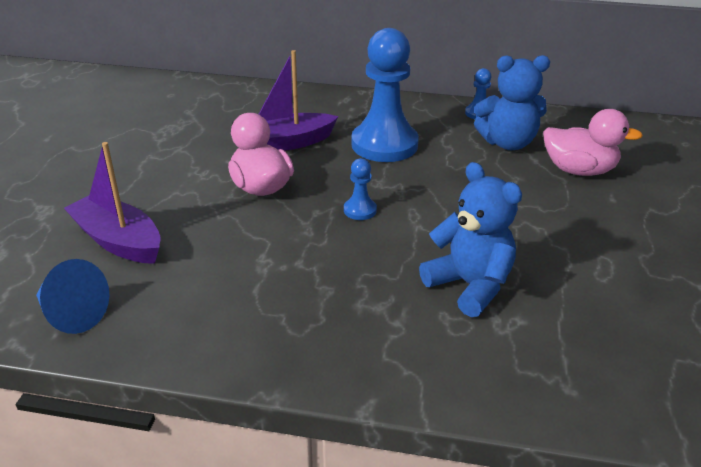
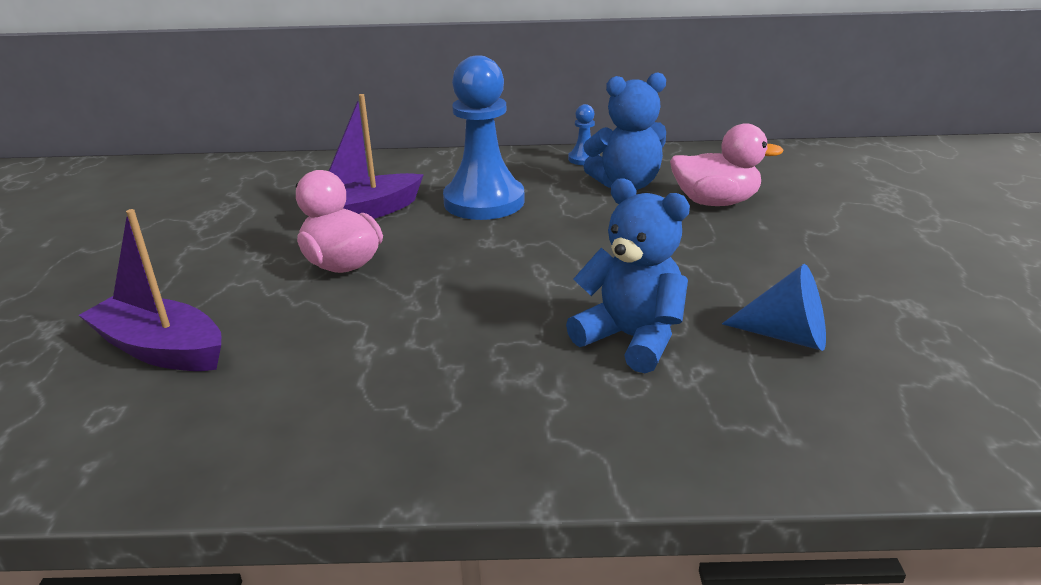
camera: 10 degrees left, 5 degrees down
blue cone [36,259,109,334] -> blue cone moved to [722,264,826,351]
blue pawn [344,158,377,220] -> none

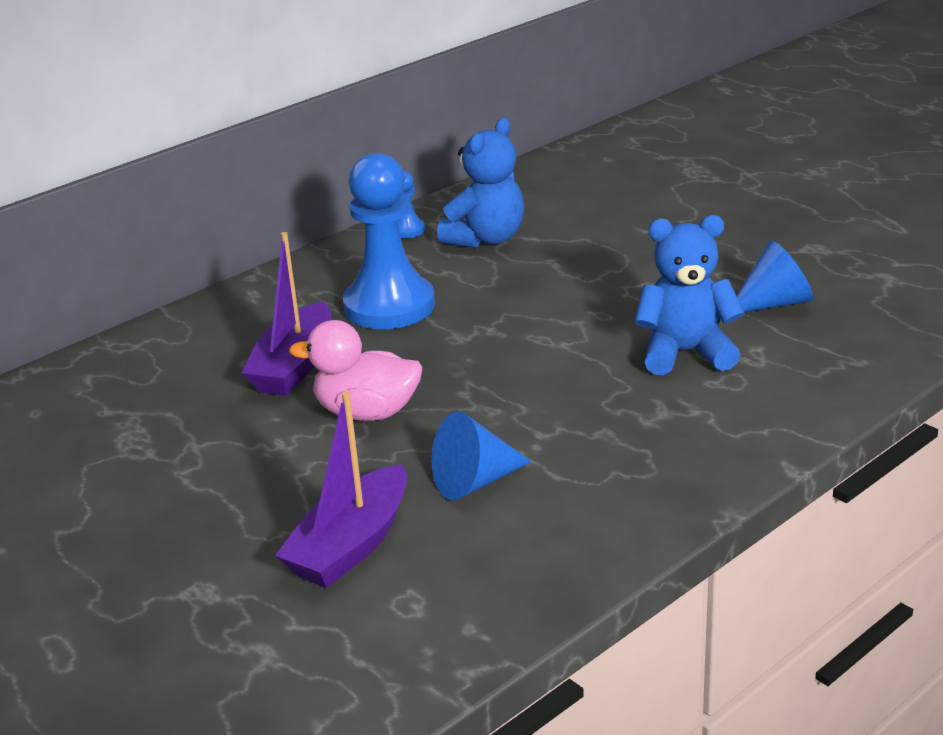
camera: 40 degrees left, 0 degrees up
purple boat [78,209,222,371] -> purple boat turned 45 degrees counterclockwise [275,391,407,588]
pink duck [670,123,783,206] -> none
none -> blue cone [432,412,532,500]

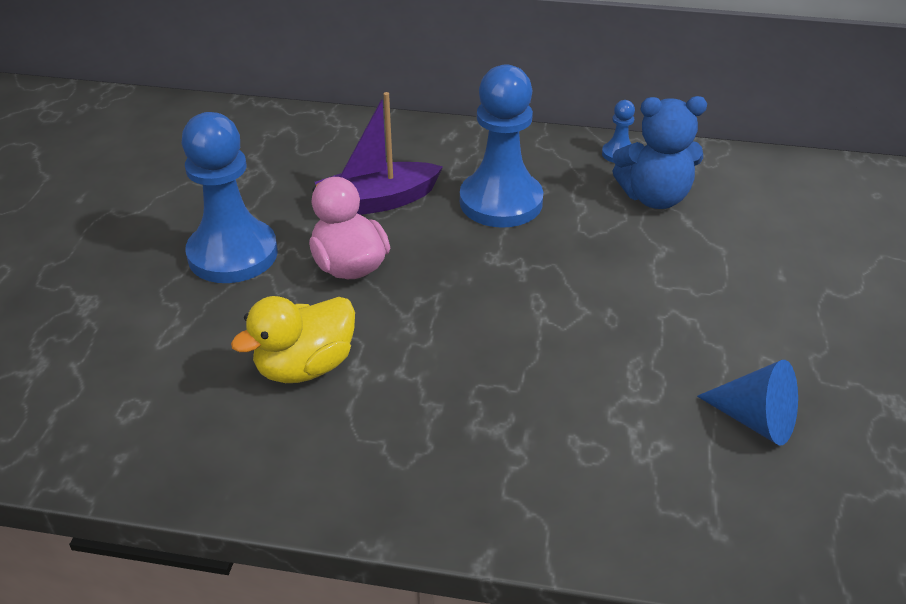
camera: 50 degrees right, 10 degrees up
purple boat [275,391,407,588] -> none
blue cone [432,412,532,500] -> yellow duck [231,296,355,383]
blue teddy bear [634,215,744,375] -> none
none -> blue pawn [181,112,278,283]

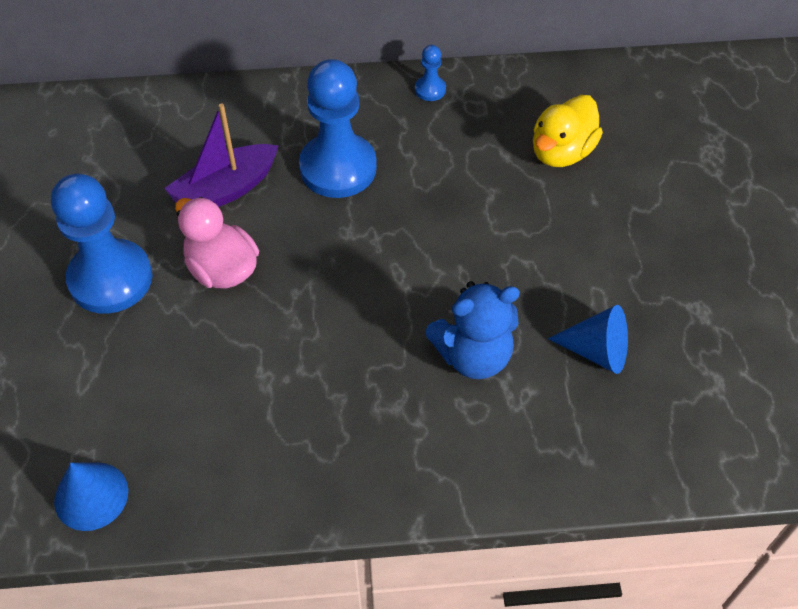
camera: 15 degrees left, 15 degrees up
yellow duck [231,296,355,383] -> yellow duck moved to [533,95,603,167]
blue teddy bear [612,96,707,209] -> blue teddy bear moved to [425,281,520,379]
none -> blue cone [54,462,128,531]

